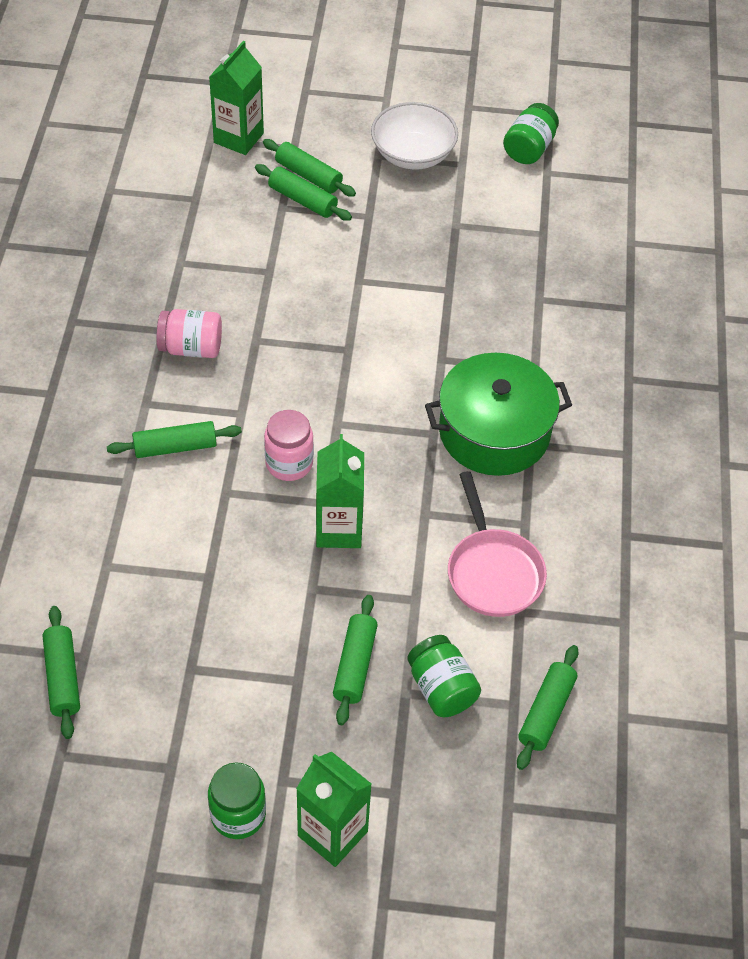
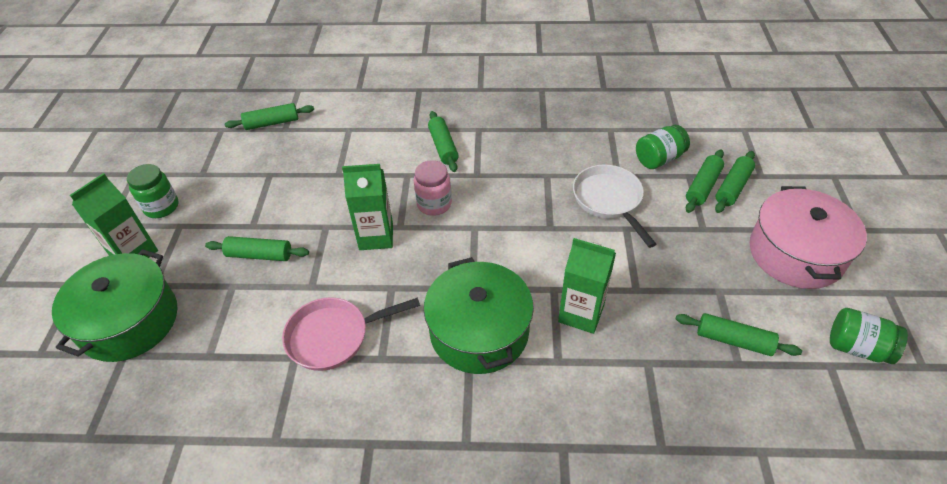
camera: 90 degrees right, 5 degrees down
pink jar [156,309,222,358] -> none
green carton [209,41,264,155] -> green carton moved to [558,238,616,334]
white bowl [371,102,458,170] -> pink pot [750,186,867,289]
green jar [407,635,481,717] -> green jar moved to [636,125,690,169]
green rolling pin [517,645,579,770] -> green rolling pin moved to [676,313,802,356]
none -> green pot [52,249,177,362]
none -> white pan [573,165,656,248]

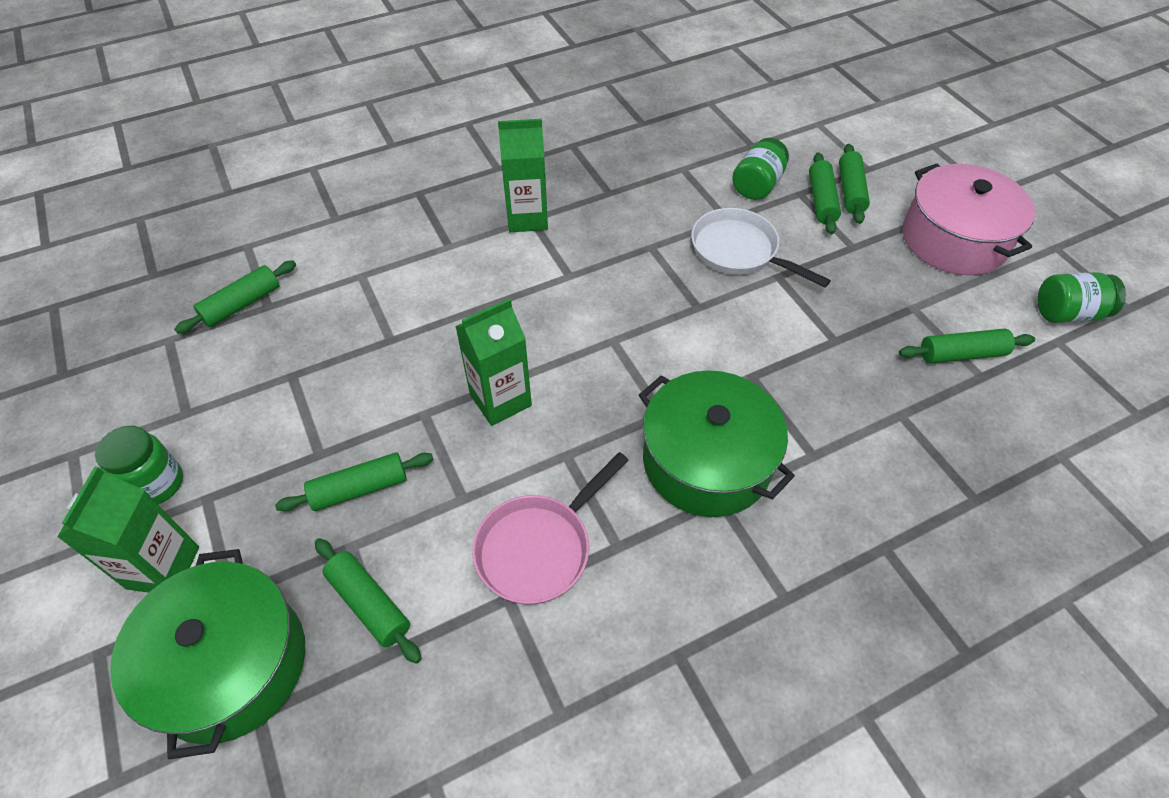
camera: 30 degrees left, 5 degrees up
pink jar [414,160,452,216] -> none
green rolling pin [428,111,459,172] -> green rolling pin moved to [315,538,421,664]
green carton [558,238,616,334] -> green carton moved to [498,119,548,232]

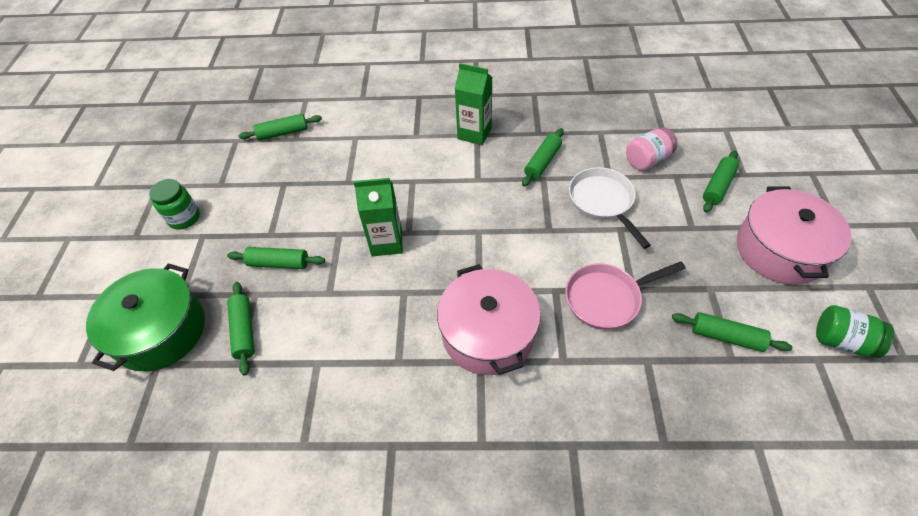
camera: 30 degrees right, 0 degrees up
green carton [57,467,199,593] -> none
pink pan [472,452,629,605] -> pink pan moved to [565,262,686,330]
green pot [639,370,795,517] -> pink pot [437,264,541,375]
green jar [732,138,789,200] -> pink jar [626,127,678,171]
green rolling pin [809,152,841,235] -> green rolling pin moved to [522,128,564,187]

